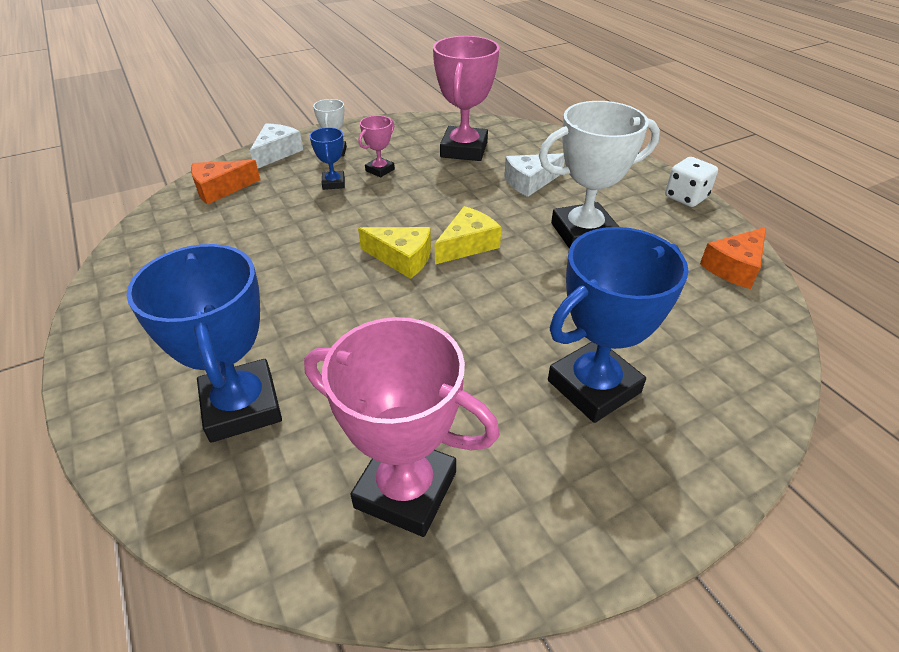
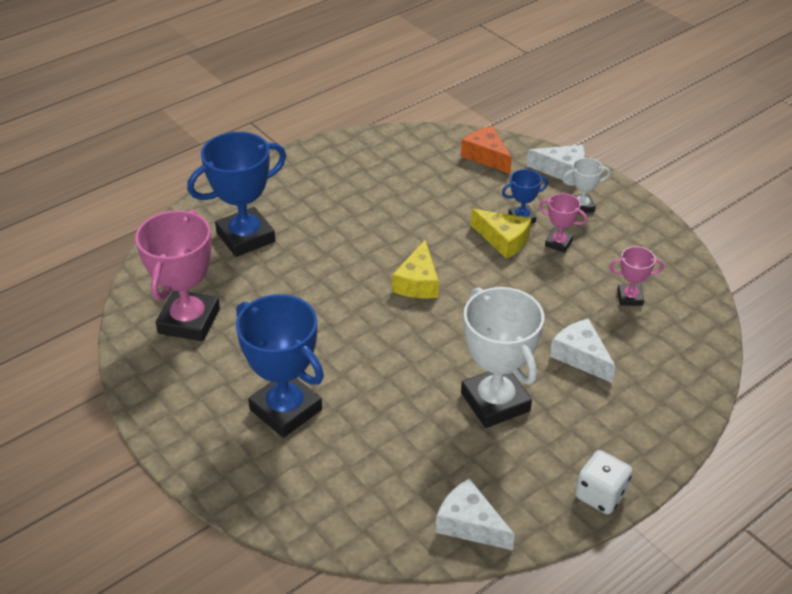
camera: 80 degrees right, 0 degrees up
pink trophy [433,36,499,161] -> pink trophy [609,246,664,306], size x0.48
yellow cheese [435,206,501,264] -> yellow cheese moved to [471,209,532,259]
orange cheese [700,227,766,289] -> white cheese [436,479,515,550]

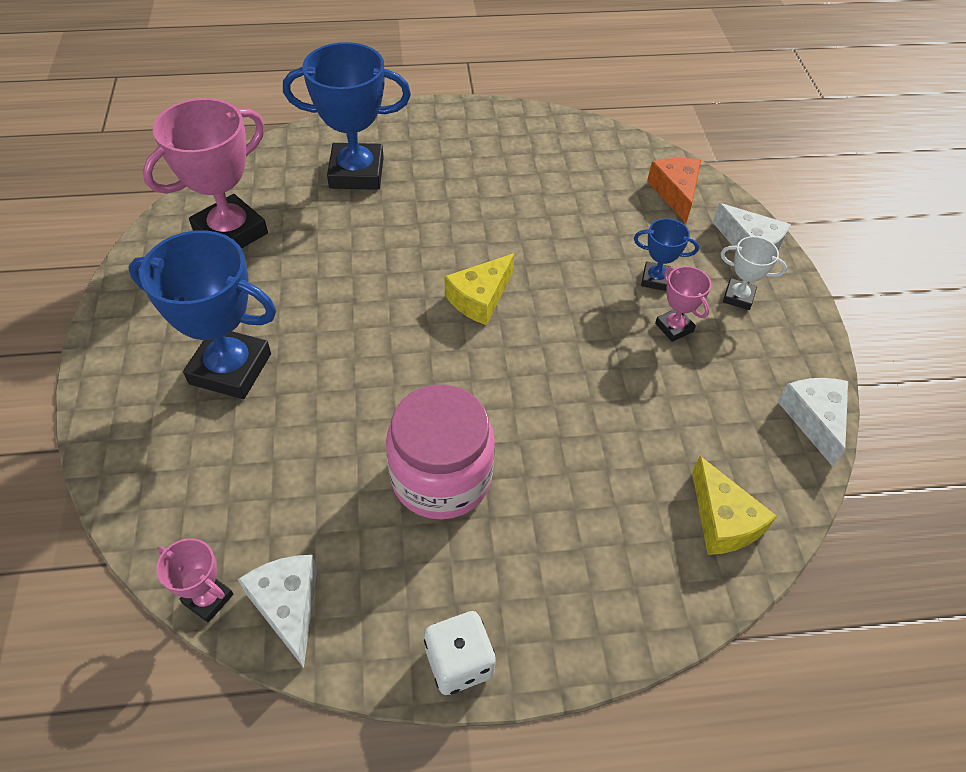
camera: 30 degrees right, 10 degrees up
blue trophy [236,294,324,438] -> blue trophy turned 60 degrees counterclockwise [128,230,276,399]
white trophy [461,287,544,428] -> pink jar [386,385,495,520]
yellow cheese [471,209,532,259] -> yellow cheese moved to [692,456,777,555]
white cheese [550,319,616,383] -> white cheese moved to [778,378,848,467]
pink trophy [609,246,664,306] -> pink trophy moved to [156,538,233,623]

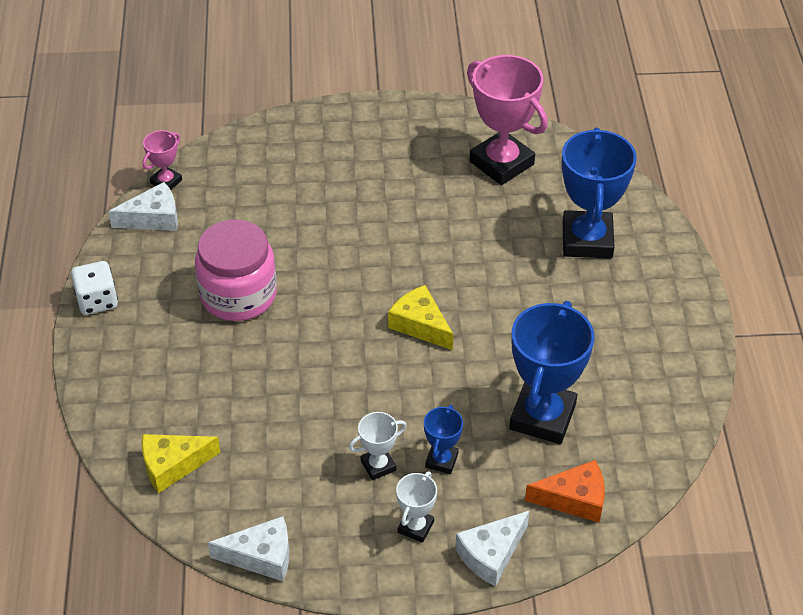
camera: 95 degrees right, 5 degrees down
blue trophy [128,230,276,399] -> blue trophy moved to [509,301,595,444]
pink trophy [655,266,711,342] -> white trophy [349,412,407,480]

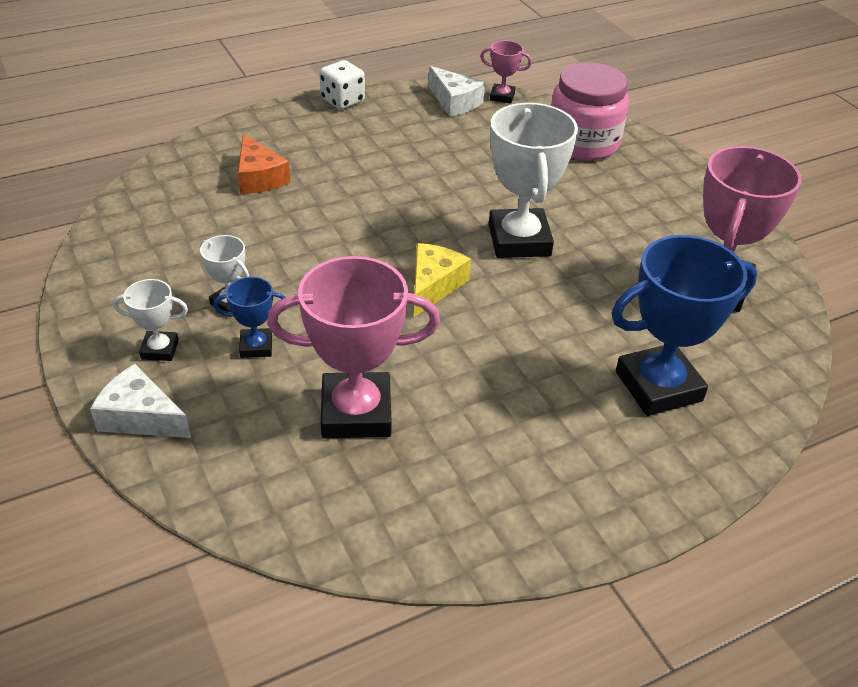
camera: 65 degrees right, 5 degrees down
yellow cheese [142,434,220,493] -> none
pink jar [195,220,277,321] -> pink jar moved to [551,62,629,160]
white cheese [208,516,289,581] -> none
blue trophy [509,301,595,444] -> pink trophy [267,256,440,438]
orange cheese [525,460,605,522] -> orange cheese moved to [238,133,291,194]
none -> white trophy [489,103,578,258]

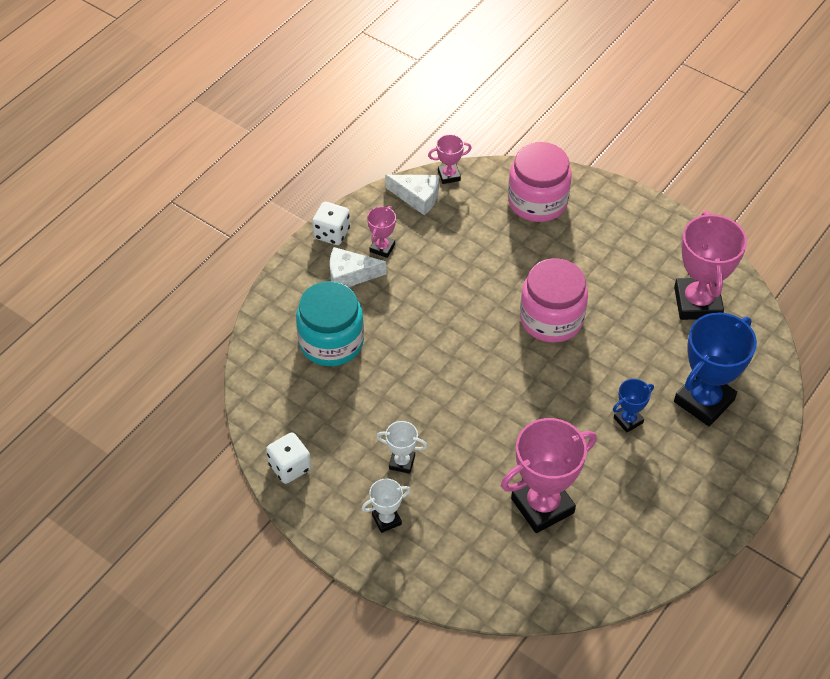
camera: 25 degrees left, 10 degrees up
white cheese [90,364,191,438] -> white cheese moved to [330,247,387,287]
blue trophy [213,277,287,358] -> blue trophy moved to [613,379,654,433]
orange cheese [238,133,291,194] -> turquoise jar [296,281,364,366]
yellow cheese [414,243,471,317] -> none
white trophy [489,103,578,258] -> pink jar [520,258,588,343]
none -> white dice [266,432,311,484]
none -> pink trophy [367,206,396,258]

